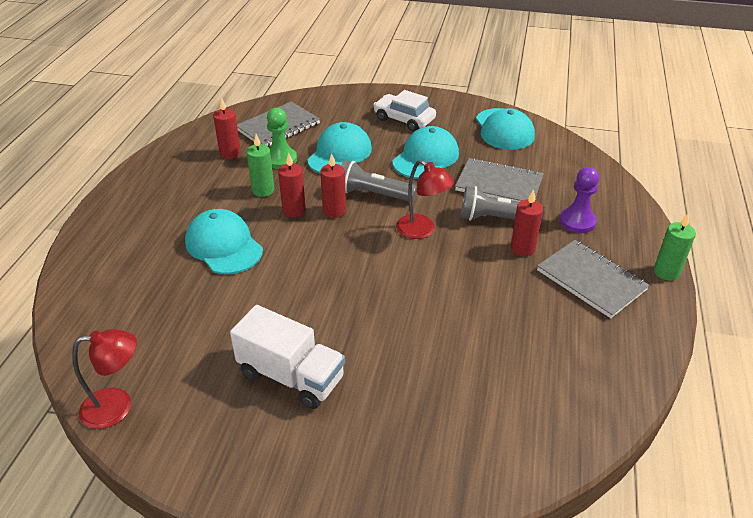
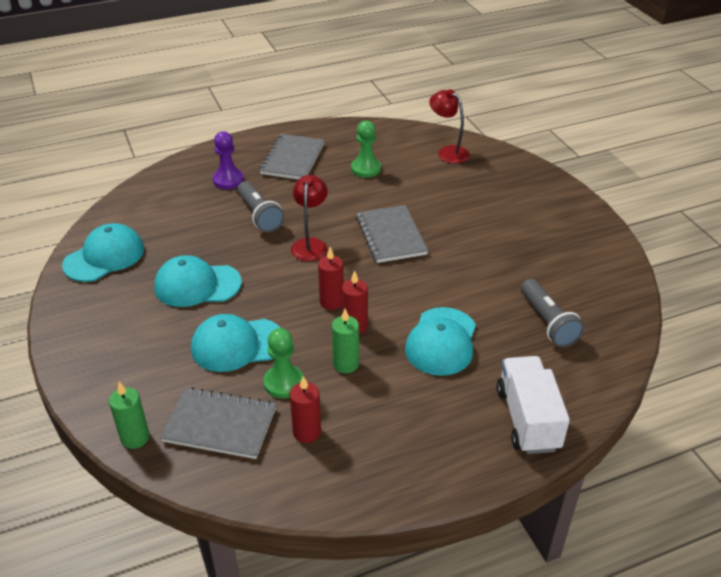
camera: 125 degrees left, 0 degrees up
red lamp [72,329,137,429] -> red lamp moved to [429,89,470,164]
white truck [230,305,345,409] -> white truck moved to [497,356,570,454]
grey flashlight [341,160,417,201] -> grey flashlight moved to [521,279,584,347]
white car [373,90,436,132] -> none
grey notebook [455,158,544,202] -> grey notebook moved to [356,205,428,263]
red candle [511,189,543,256] -> none
green candle [654,212,696,281] -> green candle moved to [109,382,150,449]
none -> green pawn [351,121,381,178]

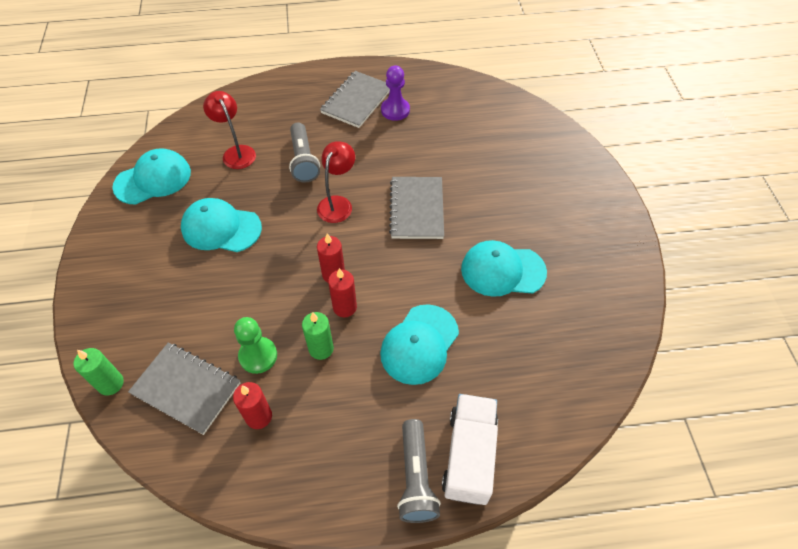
camera: 15 degrees right, 15 degrees up
turquoise cap [191,314,280,372] -> turquoise cap moved to [461,240,547,297]
purple pawn [213,131,244,189] -> purple pawn moved to [381,66,410,121]
green pawn [351,121,381,178] -> none
red lamp [429,89,470,164] -> red lamp moved to [203,91,256,169]
grey flashlight [521,279,584,347] -> grey flashlight moved to [397,419,441,523]

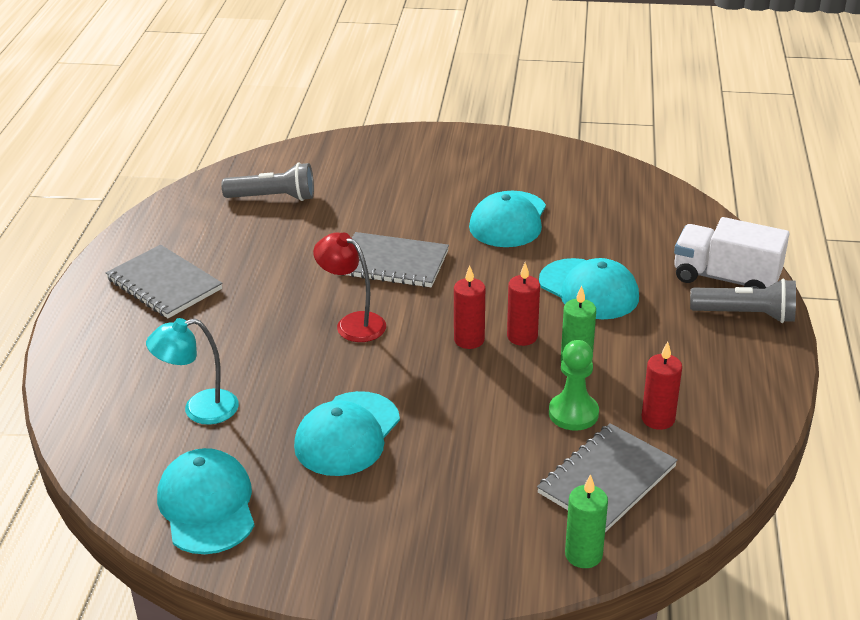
camera: 75 degrees left, 20 degrees down
red lamp [203,91,256,169] -> turquoise lamp [146,318,239,425]
grey flashlight [289,122,320,183] -> grey flashlight moved to [222,162,314,201]
purple pawn [381,66,410,121] -> none

